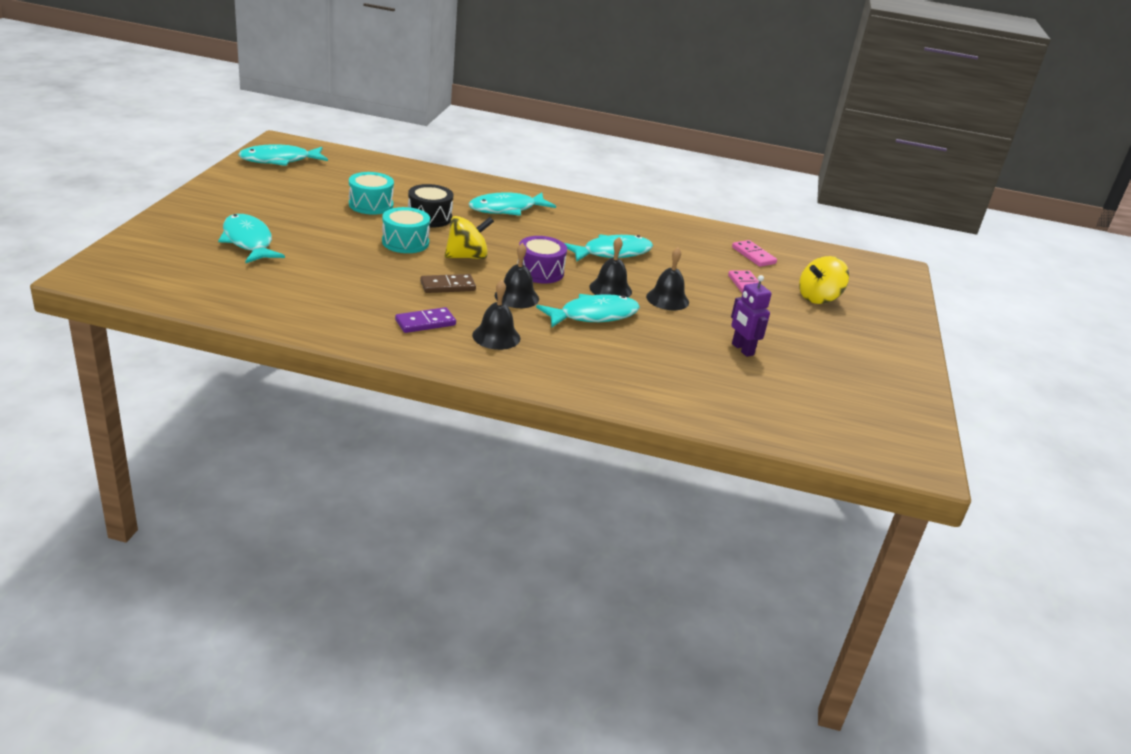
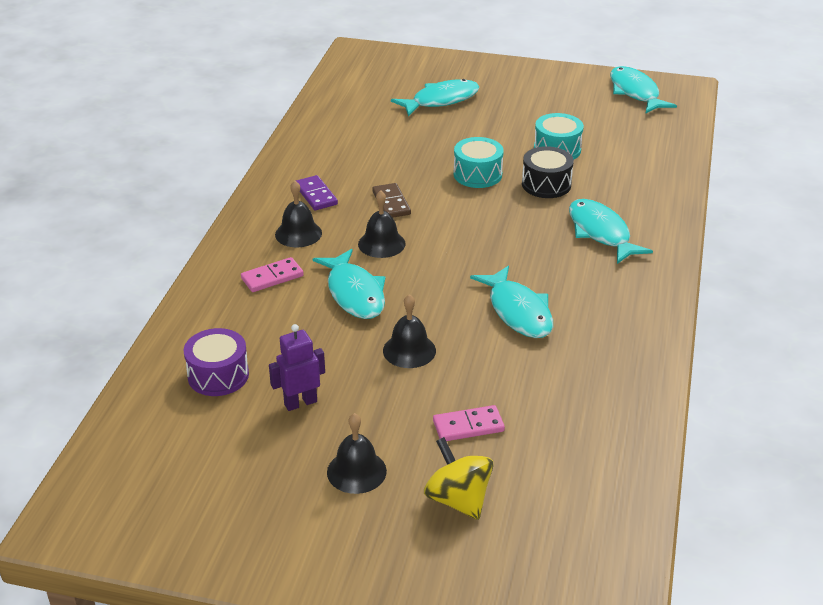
camera: 95 degrees right, 5 degrees up
yellow spinning top [445,216,494,259] -> none
purple drum [517,236,567,283] -> purple drum moved to [184,328,249,396]
black bell [589,237,632,298] -> black bell moved to [327,413,387,494]
pink domino [732,240,777,267] -> pink domino moved to [241,257,304,292]

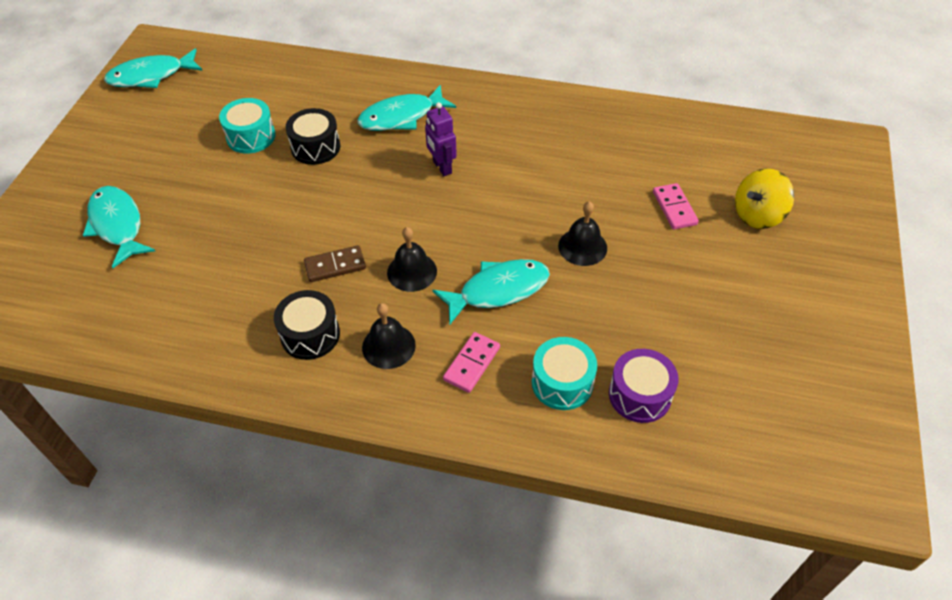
camera: 90 degrees left, 15 degrees up
pink domino [241,257,304,292] -> pink domino turned 60 degrees clockwise [443,332,500,393]
purple robot [269,324,325,411] -> purple robot moved to [425,102,457,176]
purple domino [296,175,338,210] -> black drum [274,290,340,360]
black bell [327,413,387,494] -> none
turquoise drum [454,137,504,188] -> turquoise drum moved to [532,337,597,410]
turquoise fish [470,266,553,338] -> none

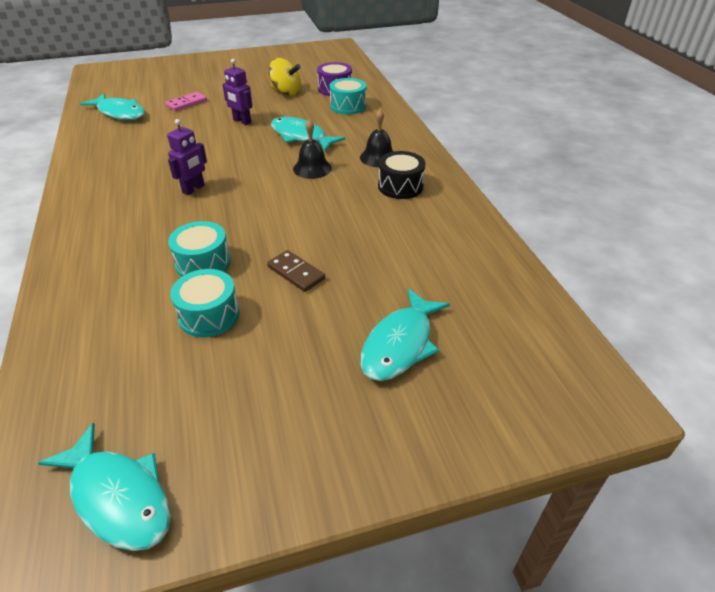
camera: 120 degrees left, 10 degrees down
black drum [285,108,340,165] -> turquoise drum [168,221,231,277]
brown domino [304,245,366,282] -> brown domino moved to [267,250,325,292]
turquoise fish [357,85,456,131] -> turquoise fish moved to [80,93,145,120]
pink domino [443,332,500,393] -> none
black bell [558,201,607,266] -> purple robot [222,59,253,125]
yellow spinning top [735,168,794,229] -> yellow spinning top moved to [269,58,301,96]

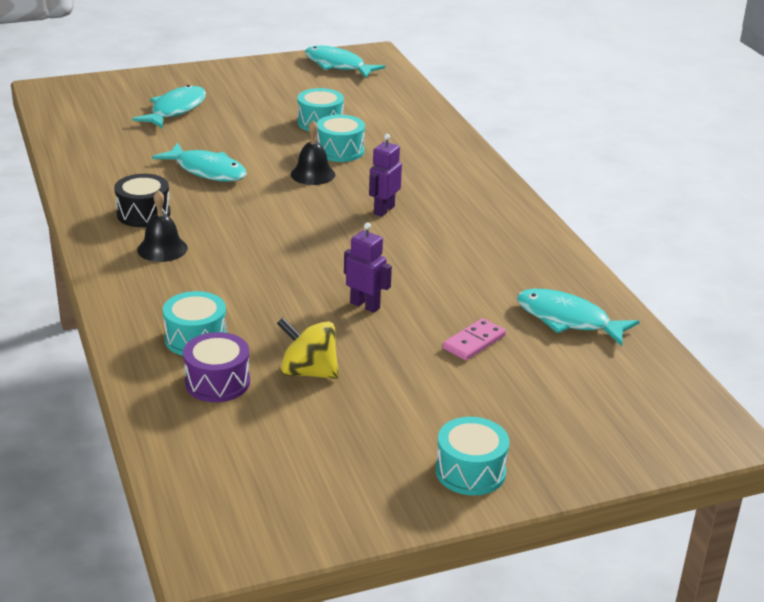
camera: 175 degrees right, 10 degrees down
brown domino [267,250,325,292] -> none
turquoise fish [271,117,345,151] -> turquoise fish moved to [152,143,247,182]
black bell [293,119,332,179] -> black bell moved to [291,120,335,185]
none -> turquoise drum [436,417,509,496]

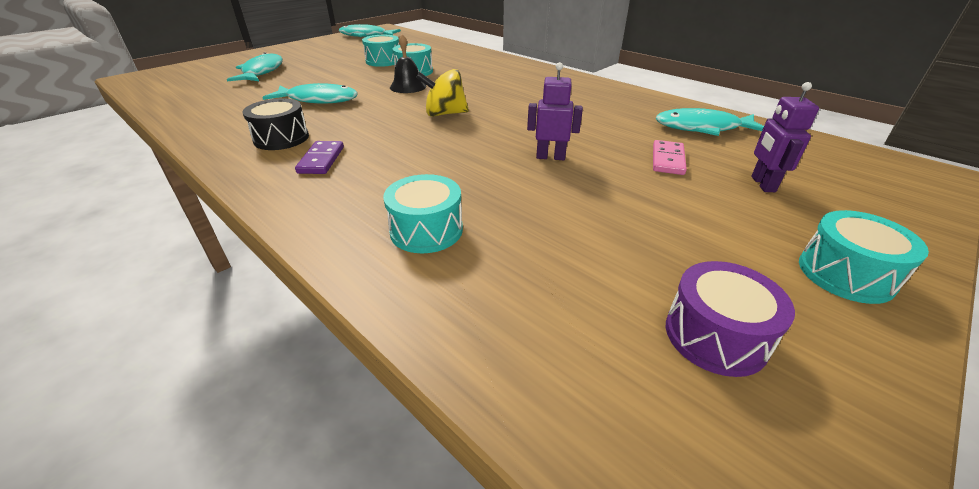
camera: 25 degrees left, 5 degrees up
black bell [137,190,188,262] -> purple domino [295,141,344,174]
purple drum [183,332,250,402] -> purple drum moved to [666,261,795,377]
yellow spinning top [277,318,339,379] -> yellow spinning top moved to [416,69,469,117]
purple robot [369,134,402,217] -> purple robot moved to [751,82,819,192]

